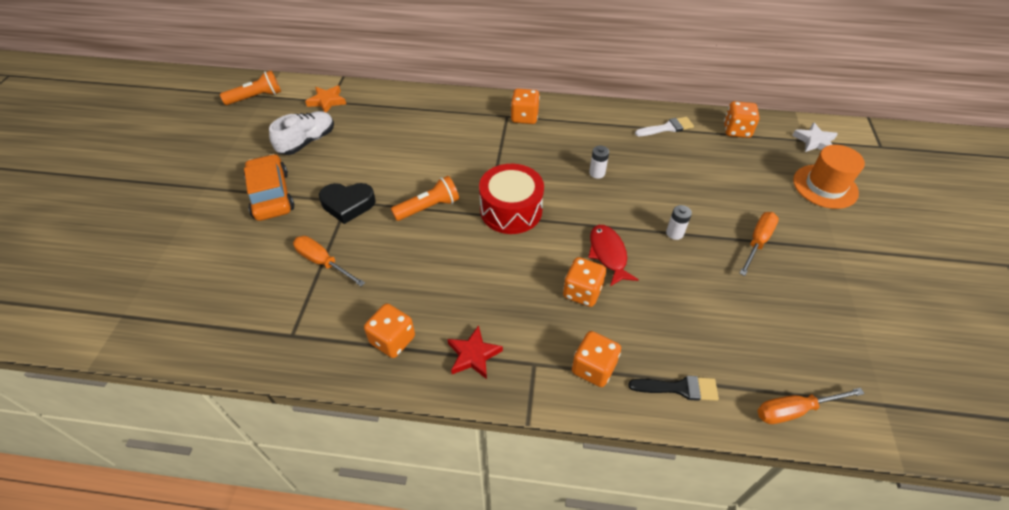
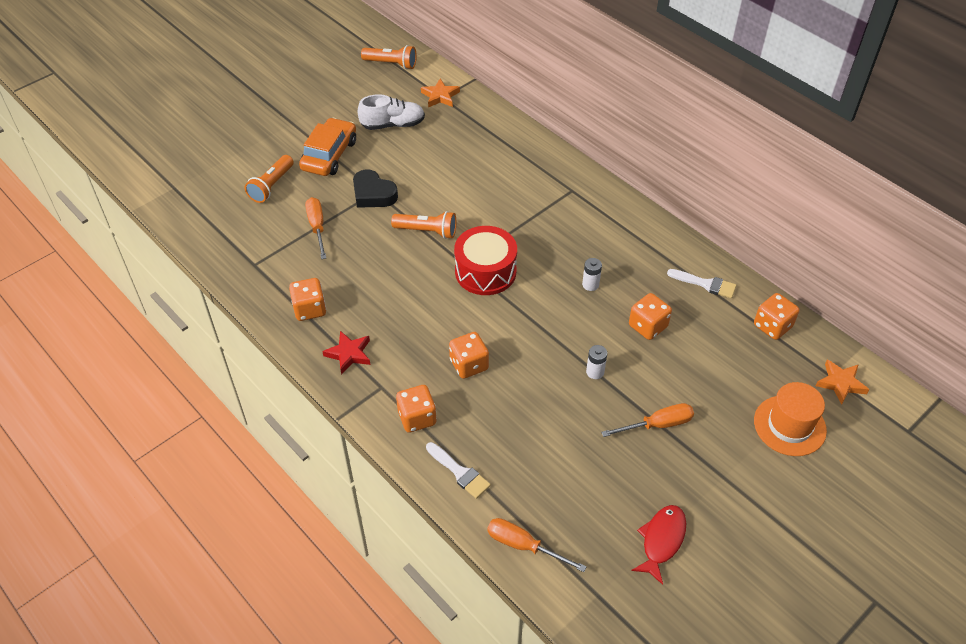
camera: 40 degrees right, 0 degrees up
orange dice [511,89,540,124] -> orange dice moved to [629,293,672,340]
red fish [588,225,638,286] -> red fish moved to [631,505,686,585]
black brush [628,376,719,401] -> white brush [426,442,491,499]
white star [792,122,838,152] -> orange star [816,359,870,405]
none -> orange flashlight [245,155,294,203]

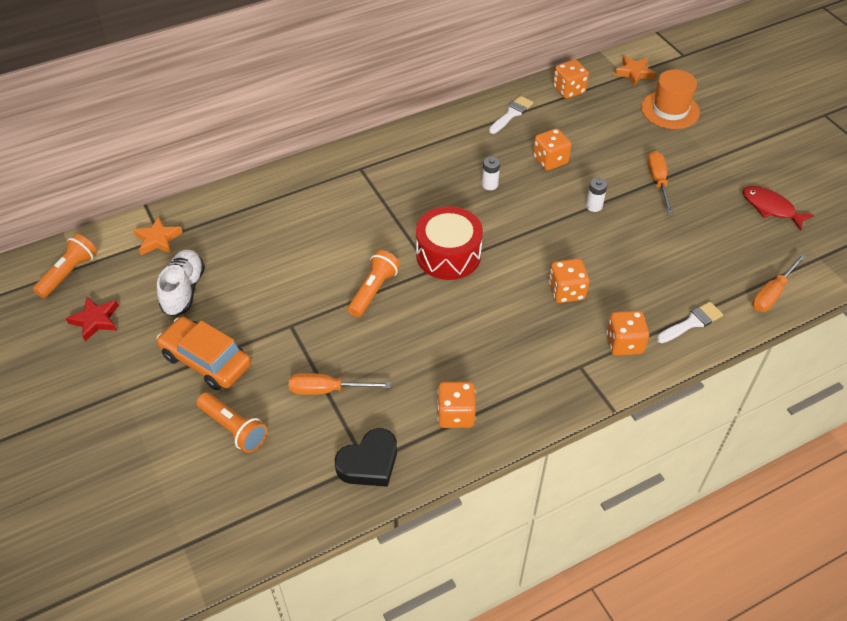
camera: 75 degrees left, 0 degrees up
red star [322,331,370,375] -> red star moved to [66,297,119,342]
black heart [353,169,398,208] -> black heart moved to [335,428,397,487]

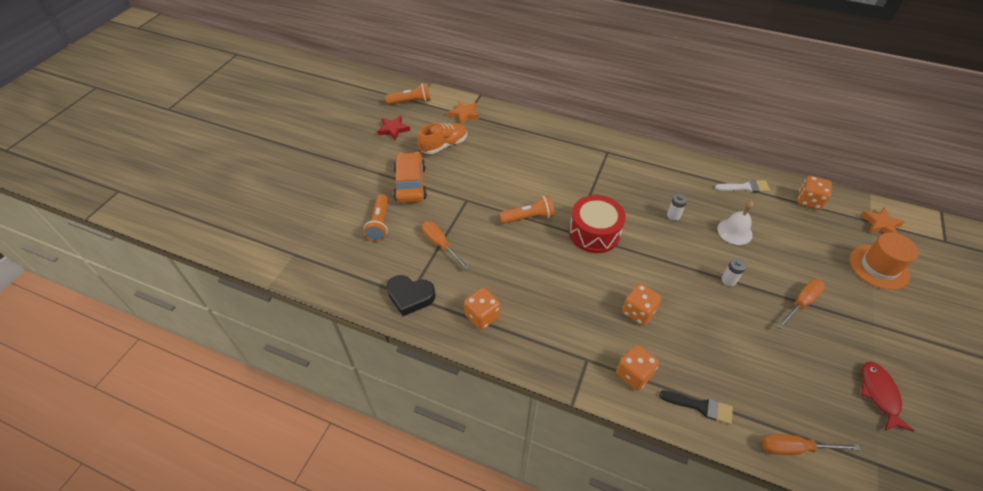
camera: 50 degrees right, 0 degrees up
white shoe [157,250,205,317] -> orange shoe [417,123,467,154]
orange dice [533,128,571,171] -> white bell [717,200,754,245]
white brush [657,302,723,343] -> black brush [659,390,733,424]

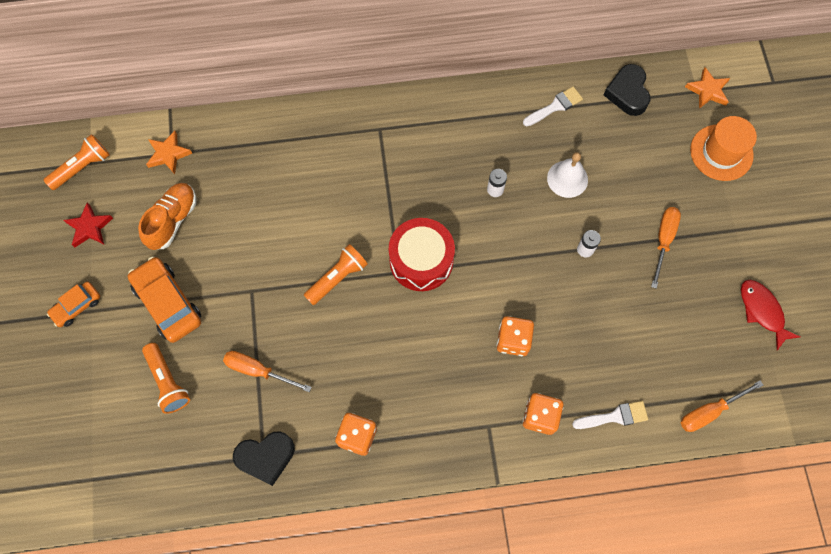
camera: 30 degrees left, 20 degrees up
black brush [659,390,733,424] -> white brush [572,401,648,429]
orange dice [798,176,832,210] -> black heart [604,64,651,116]
none -> orange car [47,282,100,327]

